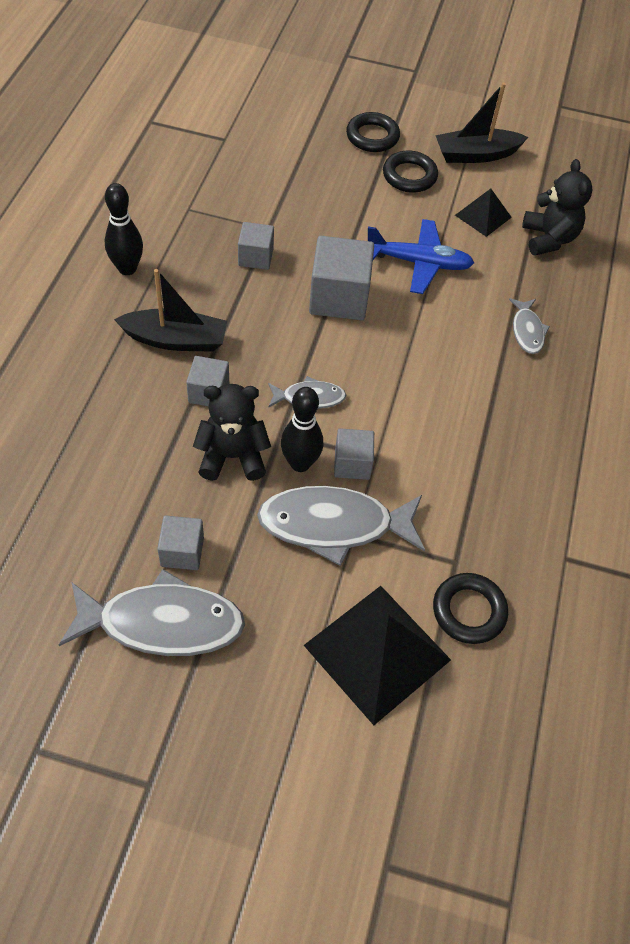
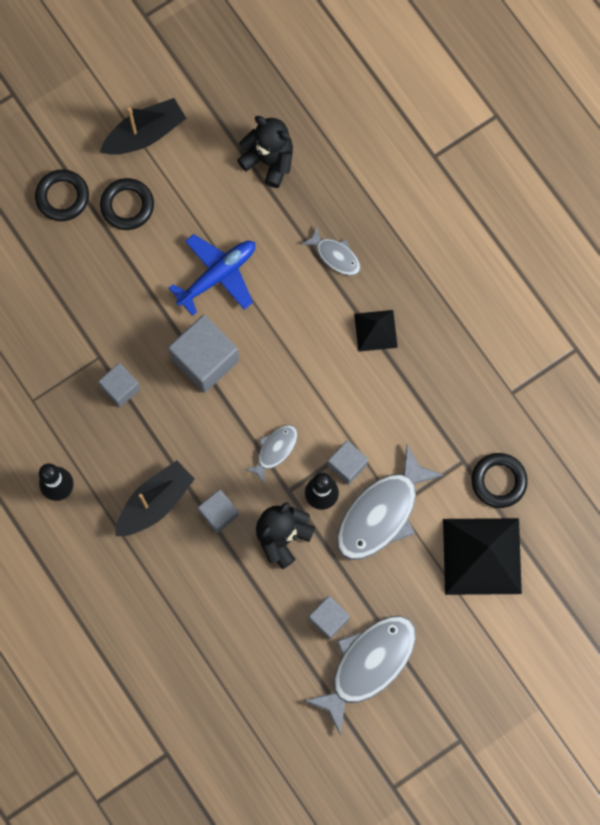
camera: 45 degrees left, 20 degrees up
black boat [435,83,528,163] -> black boat turned 150 degrees counterclockwise [100,98,186,154]
black pyramid [455,189,512,237] -> black pyramid moved to [354,310,398,352]

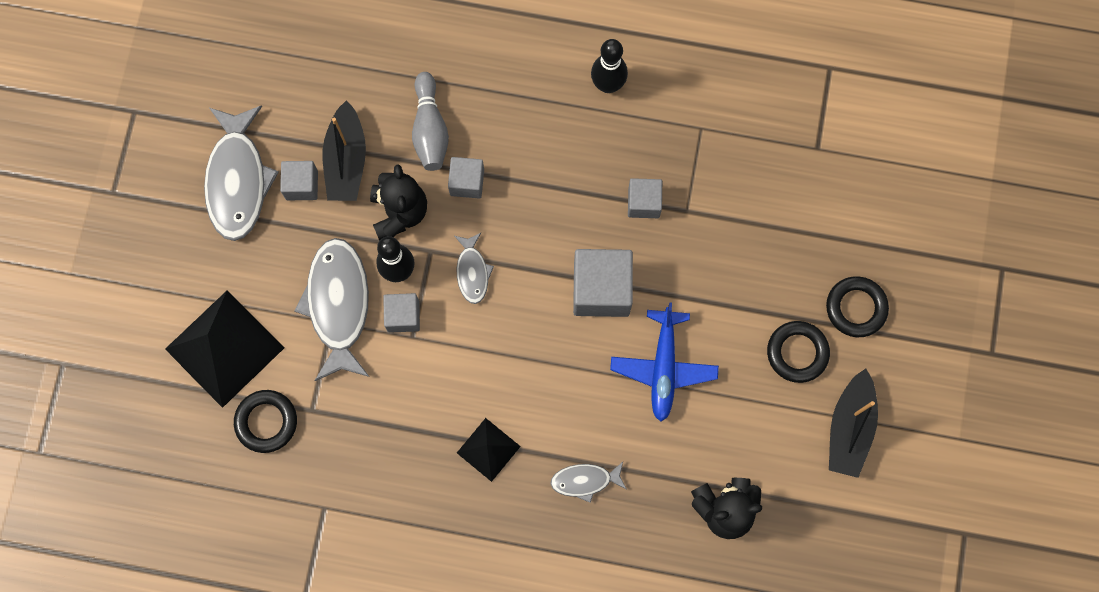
camera: 135 degrees right, 0 degrees up
black boat [115,460,195,536] -> black boat moved to [323,100,366,201]
none -> grey bowling pin [412,72,449,171]

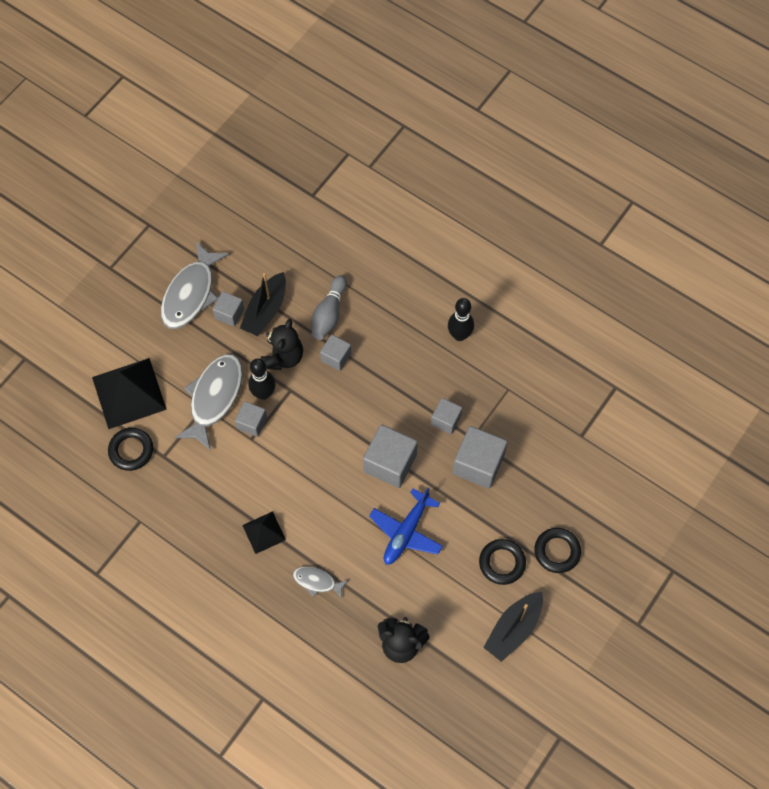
camera: 25 degrees right, 10 degrees down
grey fish [454,233,494,304] -> none
none -> grey cube [453,426,508,489]

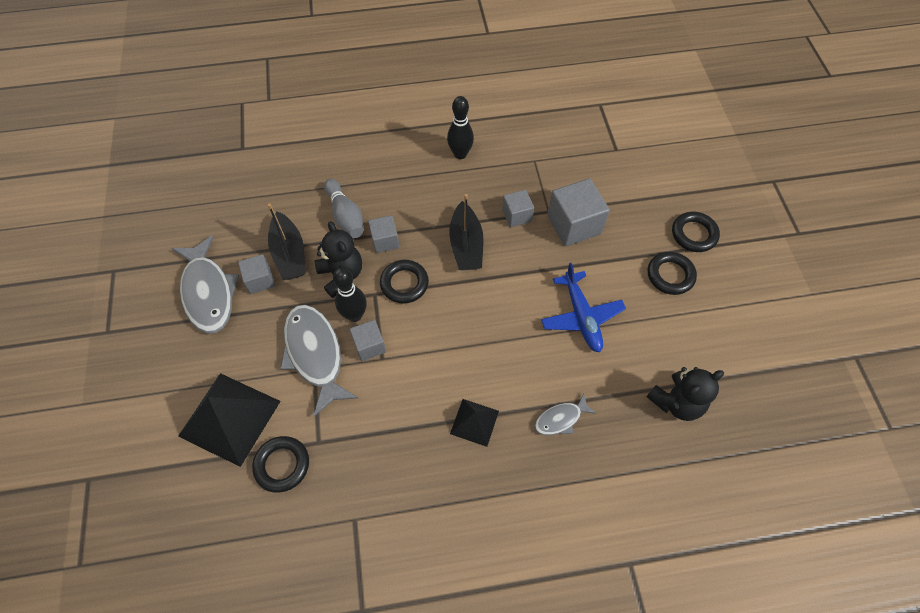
camera: 45 degrees left, 5 degrees down
grey cube [363,425,418,488] -> none
black boat [483,592,543,662] -> black boat moved to [449,194,484,270]
none -> black ring [380,260,429,304]

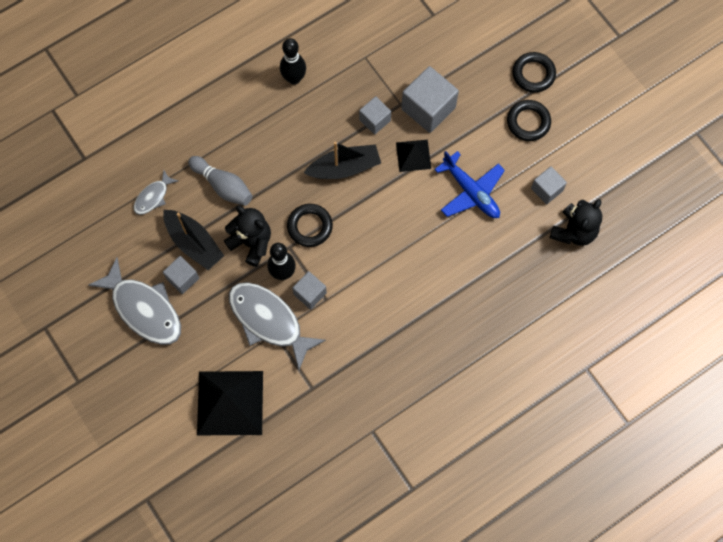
camera: 25 degrees left, 10 degrees up
black ring [252,436,309,493] -> none
grey cube [368,215,399,253] -> grey cube moved to [531,166,567,204]
black boat [449,194,484,270] -> black boat turned 75 degrees counterclockwise [304,142,381,179]
black pyramid [450,399,499,447] -> black pyramid moved to [396,140,431,172]
grey fish [534,394,596,435] -> grey fish moved to [133,170,178,215]

